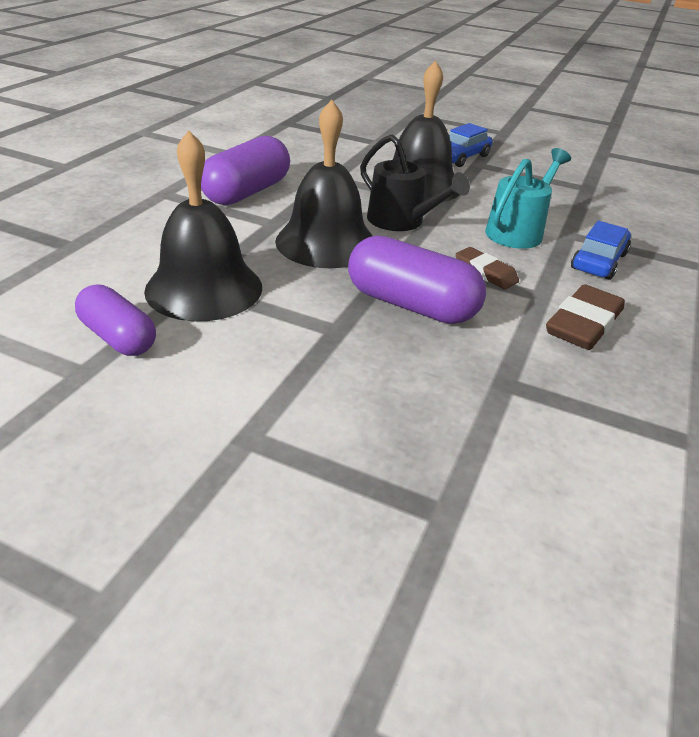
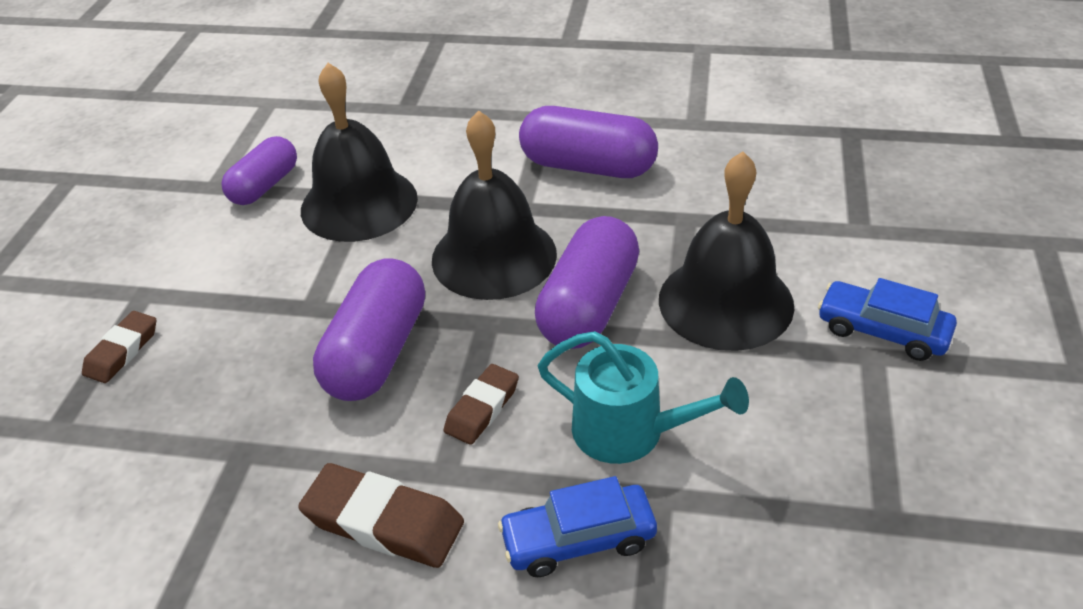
camera: 80 degrees right, 5 degrees up
black watering can [360,134,470,231] -> purple capsule [535,216,639,349]
blue car [571,221,631,280] -> blue car turned 150 degrees clockwise [498,476,657,577]
none -> brown eraser [82,311,156,383]

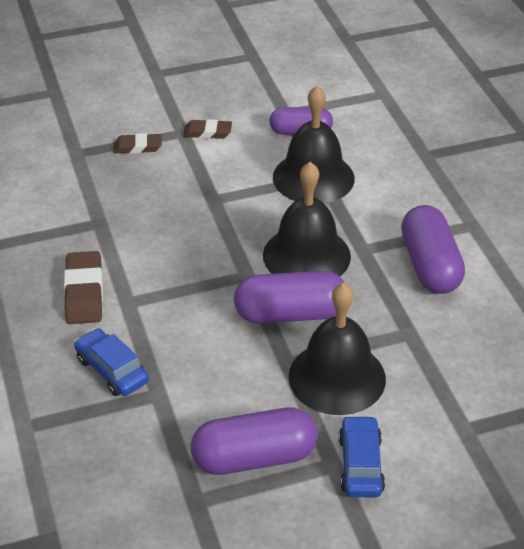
camera: 60 degrees right, 0 degrees up
purple capsule [313,258,425,401] -> purple capsule moved to [191,408,317,475]
brown eraser [444,364,519,445] -> brown eraser moved to [183,119,232,139]
turquoise watering can [538,331,749,464] -> none

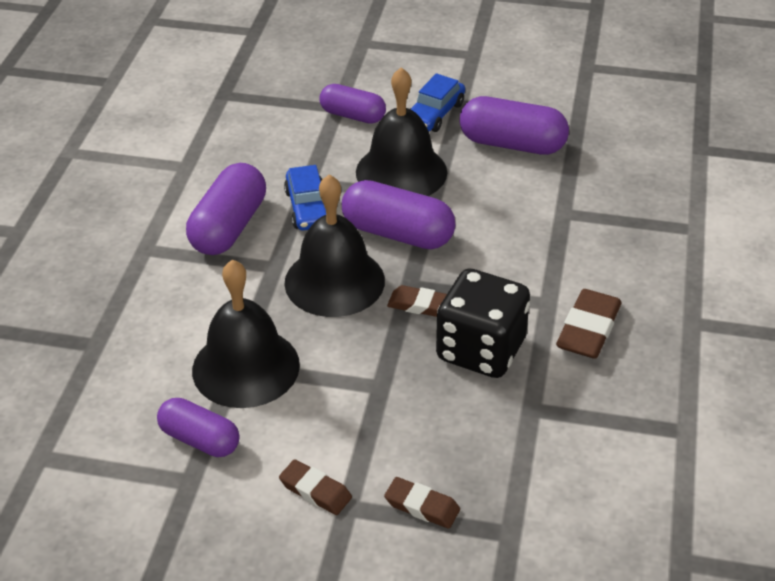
camera: 150 degrees left, 0 degrees up
blue car [74,328,149,396] -> blue car moved to [284,165,326,231]
none -> purple capsule [320,84,386,124]
none -> brown eraser [387,285,447,317]
none -> black dice [436,269,530,378]

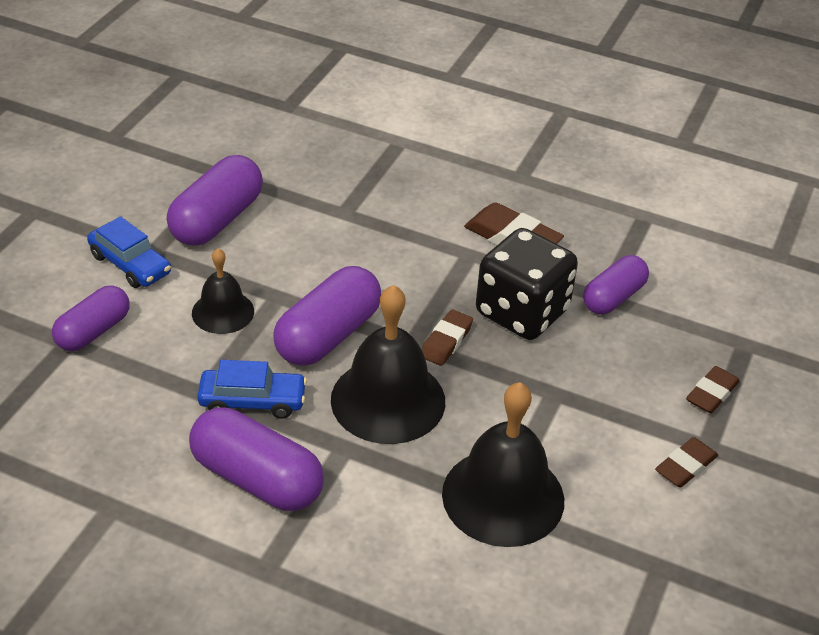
camera: 80 degrees left, 0 degrees up
purple capsule [157,398,240,457] -> purple capsule moved to [583,255,649,315]
black bell [356,67,447,196] -> black bell [192,248,254,334], size x0.57

